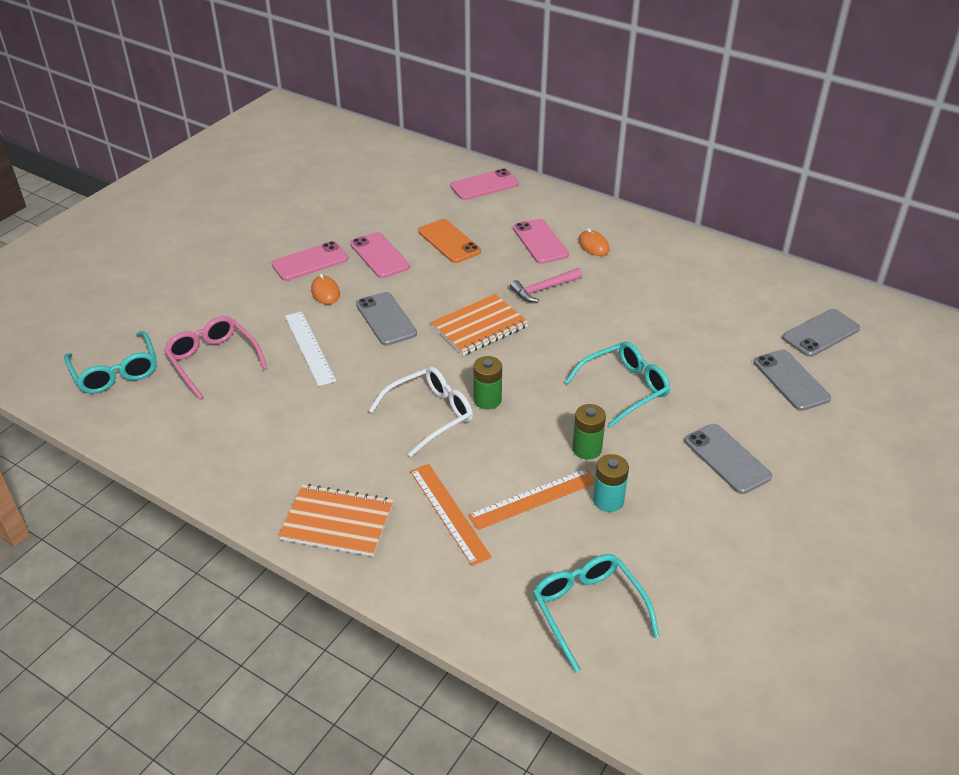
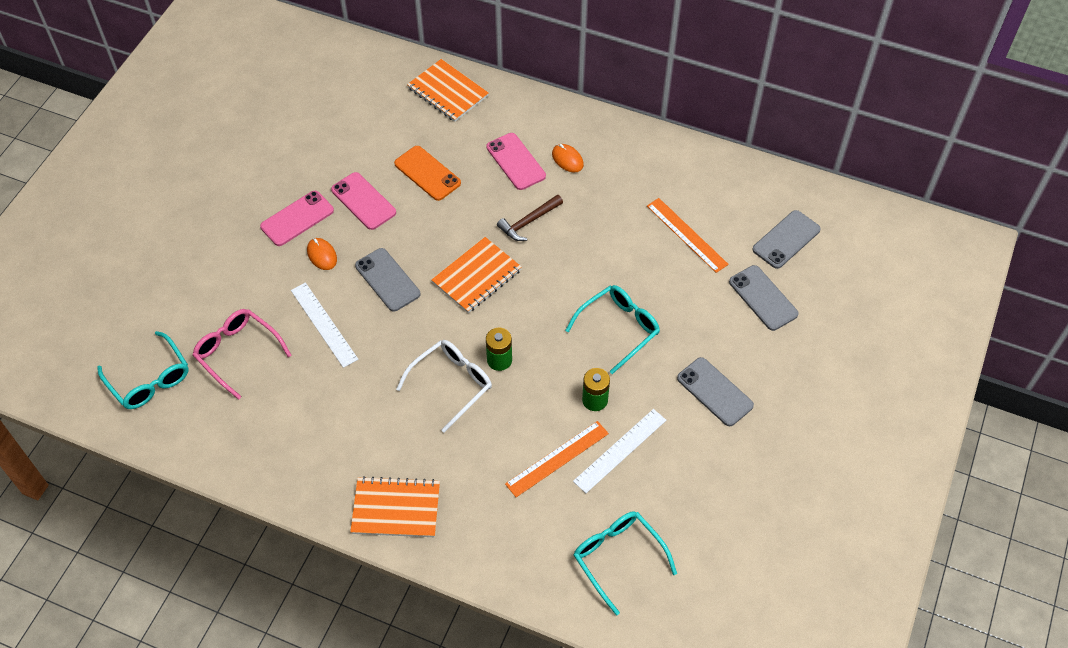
camera: 10 degrees left, 15 degrees up
orange ruler [410,464,492,566] -> orange ruler moved to [647,198,729,273]
pink phone [450,168,519,200] -> orange notebook [407,59,489,122]
pink hammer [510,268,583,302] -> brown hammer [497,195,563,241]
turquoise battery [593,454,629,512] -> white ruler [573,409,666,493]

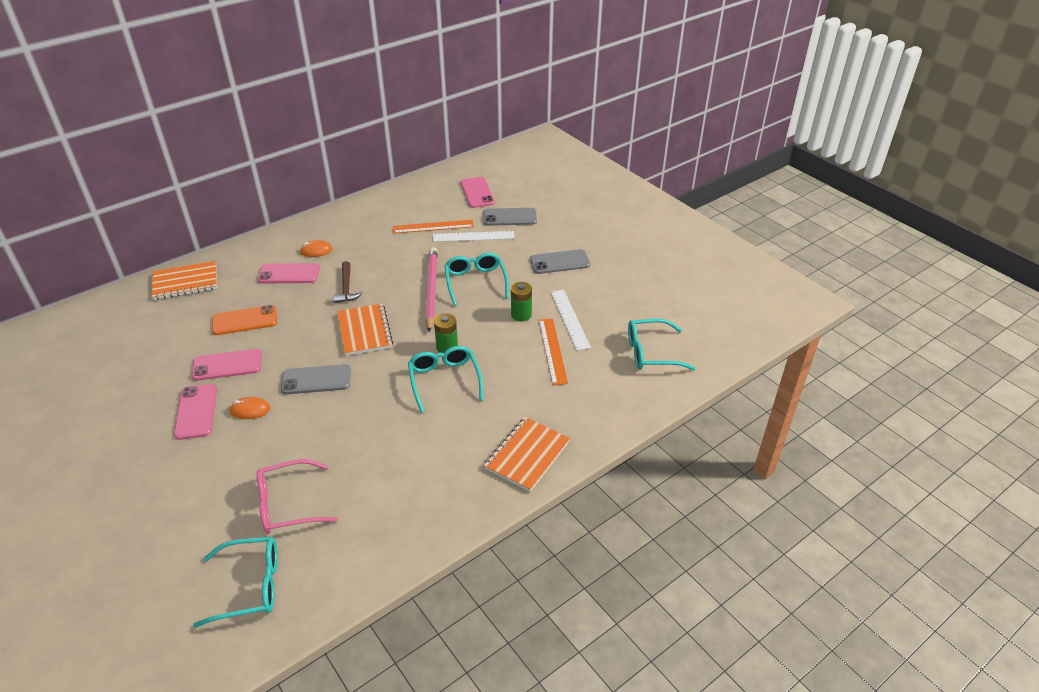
camera: 60 degrees left, 15 degrees down
white ruler [291,282,358,368] -> white ruler moved to [433,231,515,242]
white glasses [396,340,492,433] -> turquoise glasses [408,346,484,413]
grey phone [753,210,821,269] -> pink phone [461,177,495,208]
none -> pink pencil [425,247,438,332]

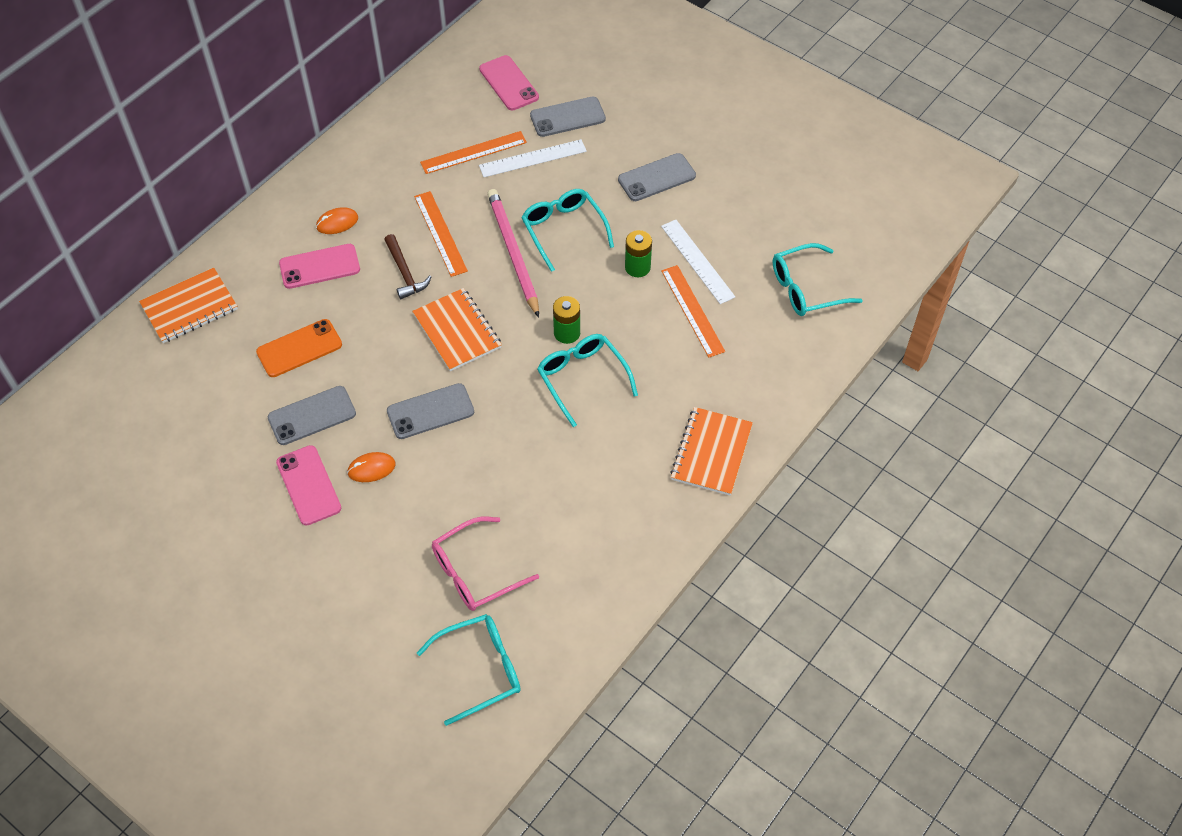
camera: 15 degrees left, 15 degrees up
pink phone [191,349,262,381] -> grey phone [268,386,356,445]
none -> orange ruler [414,191,468,277]

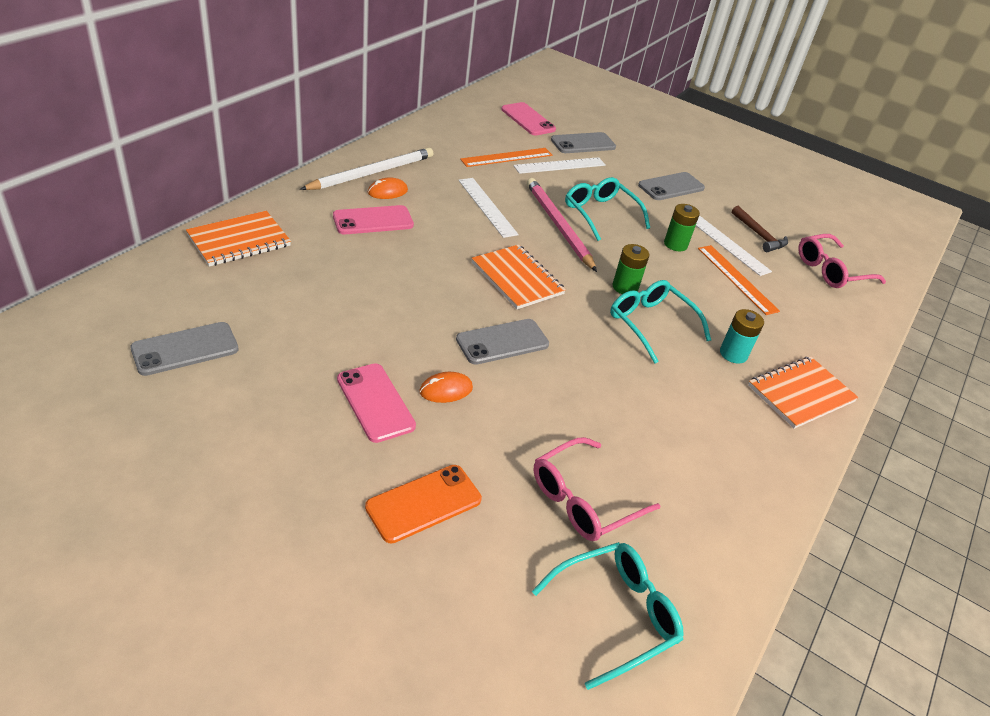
camera: 10 degrees left, 15 degrees down
orange phone [256,319,342,377] -> orange phone moved to [365,465,482,543]
grey phone [268,386,356,445] -> grey phone moved to [130,322,239,376]
brown hammer [384,234,431,299] -> brown hammer moved to [732,206,788,252]
orange ruler [414,191,468,277] -> white ruler [458,178,519,238]
orange notebook [670,407,753,496] -> orange notebook turned 45 degrees clockwise [748,357,859,429]
turquoise glasses [773,243,863,316] -> pink glasses [798,234,886,288]
none -> white pencil [300,148,433,190]
none -> turquoise battery [720,309,764,364]

